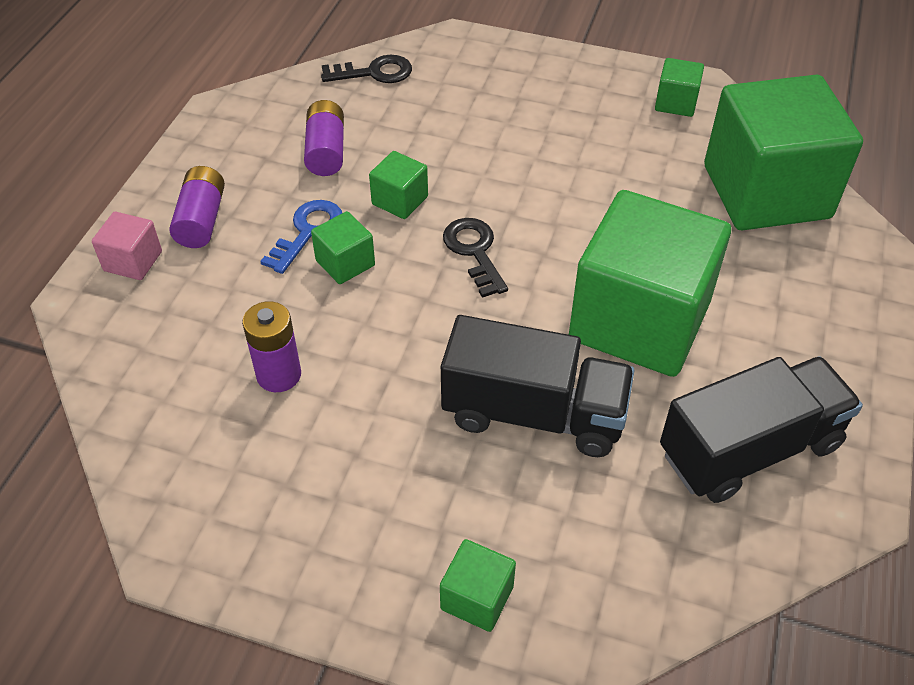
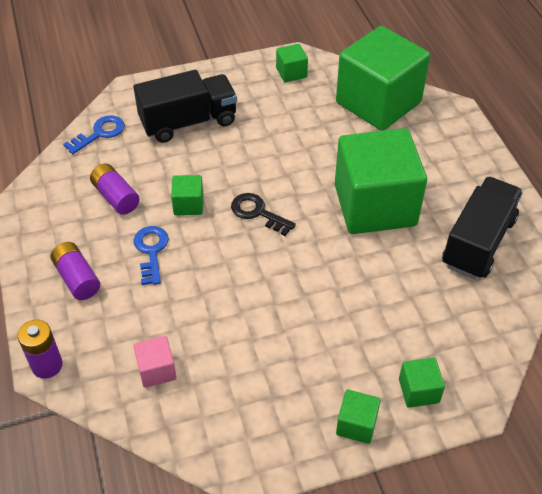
camera: 35 degrees left, 0 degrees up
pink cube [92,212,162,280] -> pink cube moved to [134,336,177,388]
purple battery [242,301,301,392] -> purple battery moved to [17,320,63,379]
green cube [311,211,375,284] -> green cube moved to [336,390,381,444]
black key [321,55,412,83] -> blue key [63,115,125,154]
black truck [441,315,635,457] -> black truck moved to [134,70,237,143]

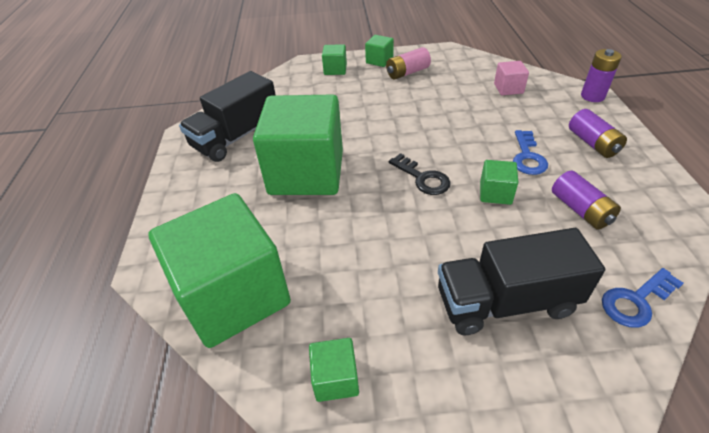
camera: 165 degrees left, 5 degrees down
none -> pink battery [386,47,431,80]

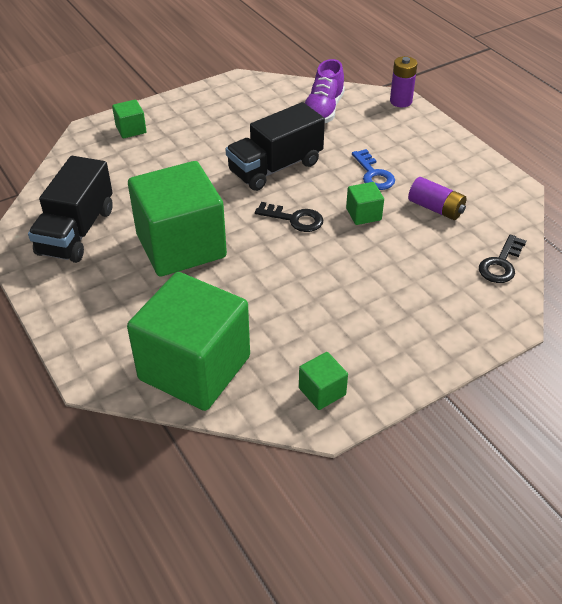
camera: 30 degrees left, 0 degrees up
green cube [365,35,394,67] -> none
pink battery [386,47,431,80] -> none
black truck [438,228,605,335] -> black truck moved to [226,102,325,191]
pink cube [494,61,529,95] -> purple shoe [305,59,345,123]
purple battery [569,109,627,158] -> none
blue key [602,268,684,328] -> black key [479,234,526,283]

